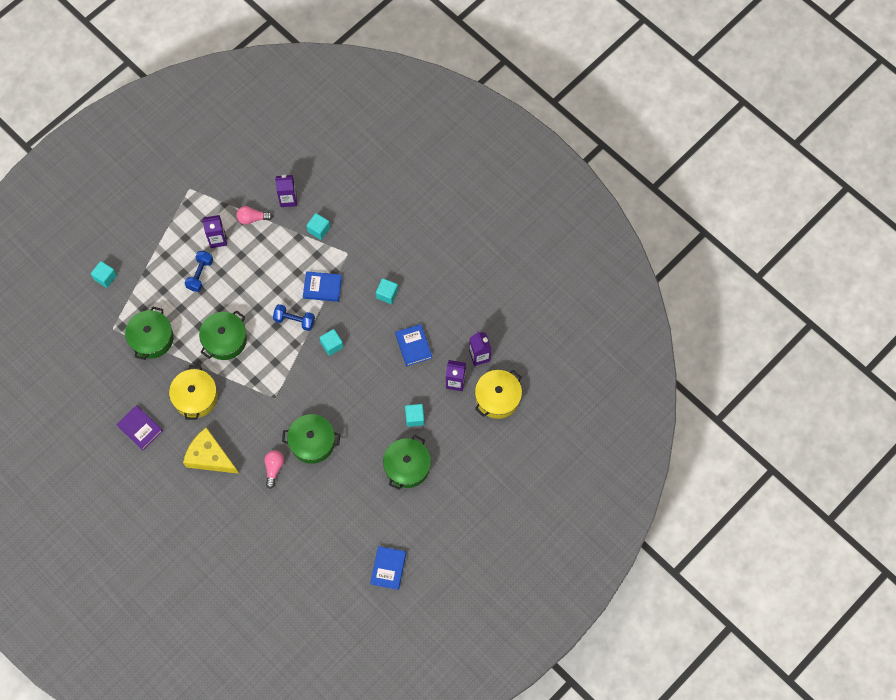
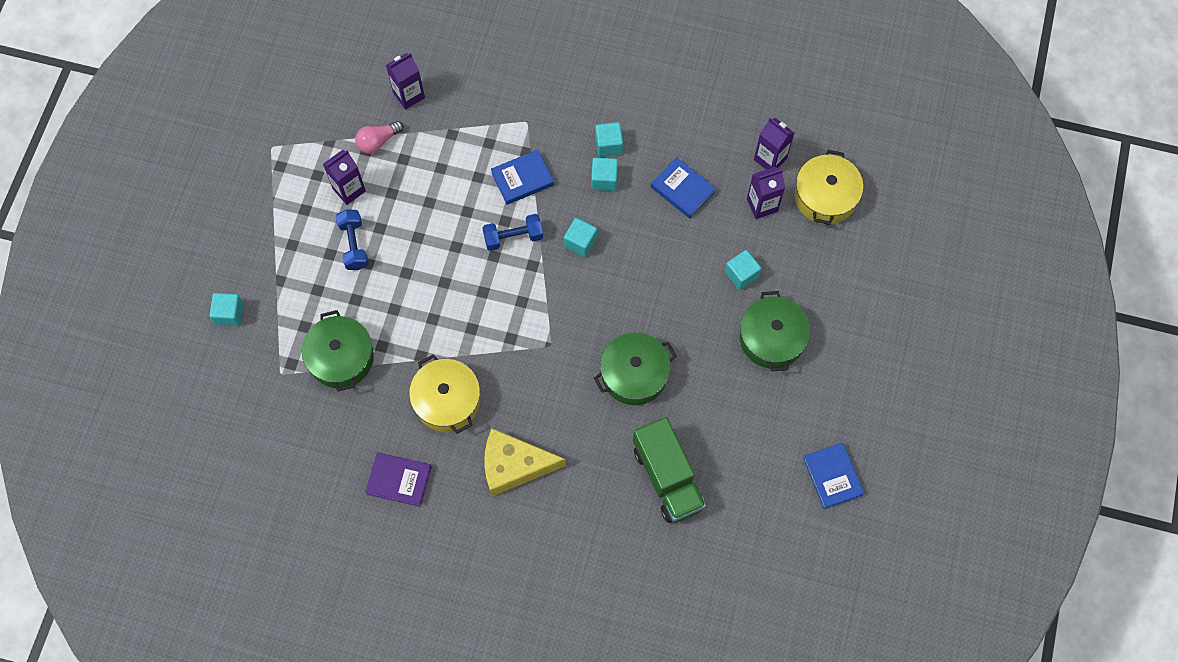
camera: 30 degrees left, 0 degrees up
green pot [199,310,247,360] -> none
pink light bulb [264,450,284,489] -> none
turquoise cube [306,213,330,240] -> turquoise cube moved to [591,158,618,191]
none -> green truck [633,417,706,523]

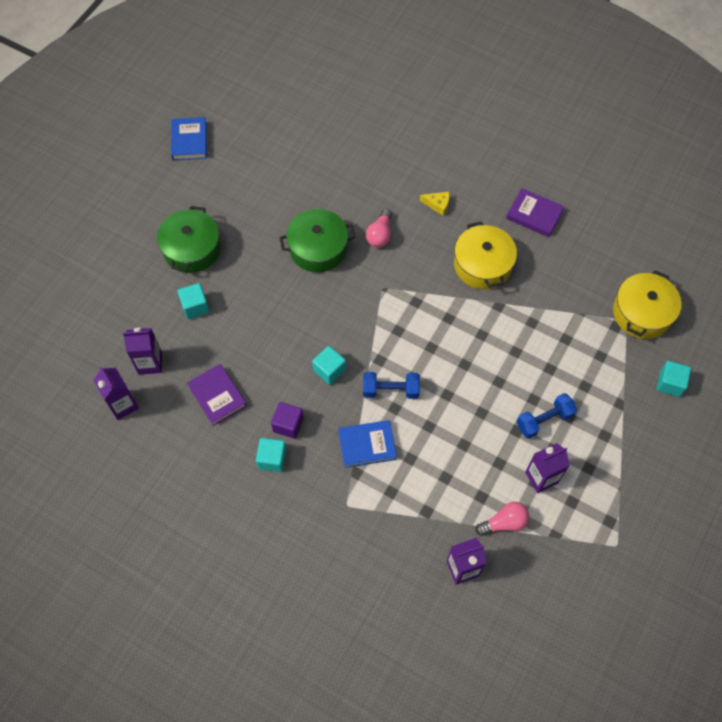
camera: 165 degrees left, 5 degrees down
green pot [302,310,374,392] -> none
blue dumbbell [336,209,369,270] -> blue dumbbell turned 60 degrees clockwise [517,393,577,439]
yellow cheese [484,428,566,496] -> yellow cheese [420,192,450,215], size x0.44
turquoise cube [591,158,618,191] -> purple cube [271,402,304,439]
green truck [633,417,706,523] -> none
blue book [651,157,716,218] -> purple book [187,364,247,426]
yellow pot [794,150,863,225] -> yellow pot moved to [613,270,682,339]
none -> pink light bulb [366,208,392,247]

